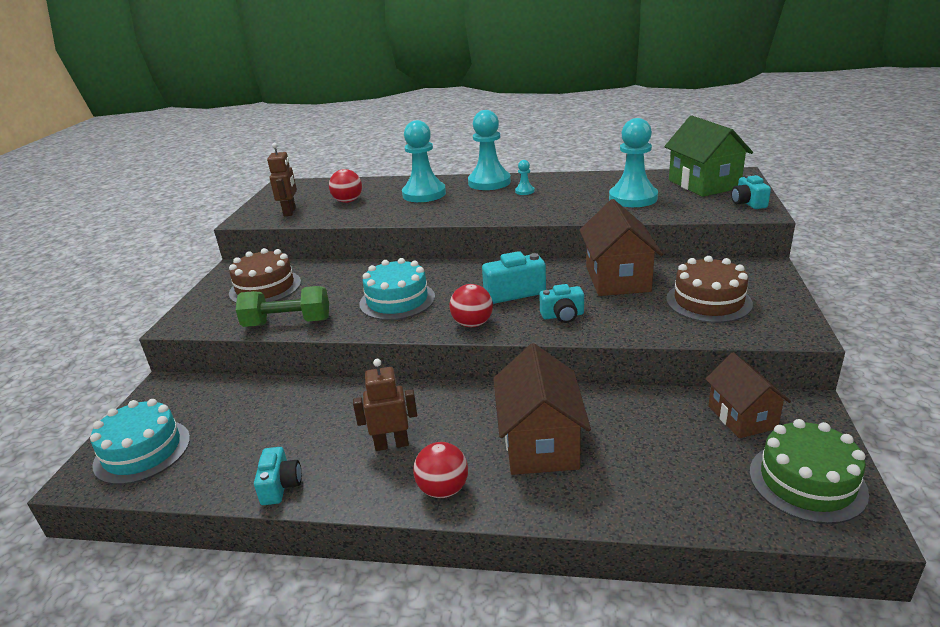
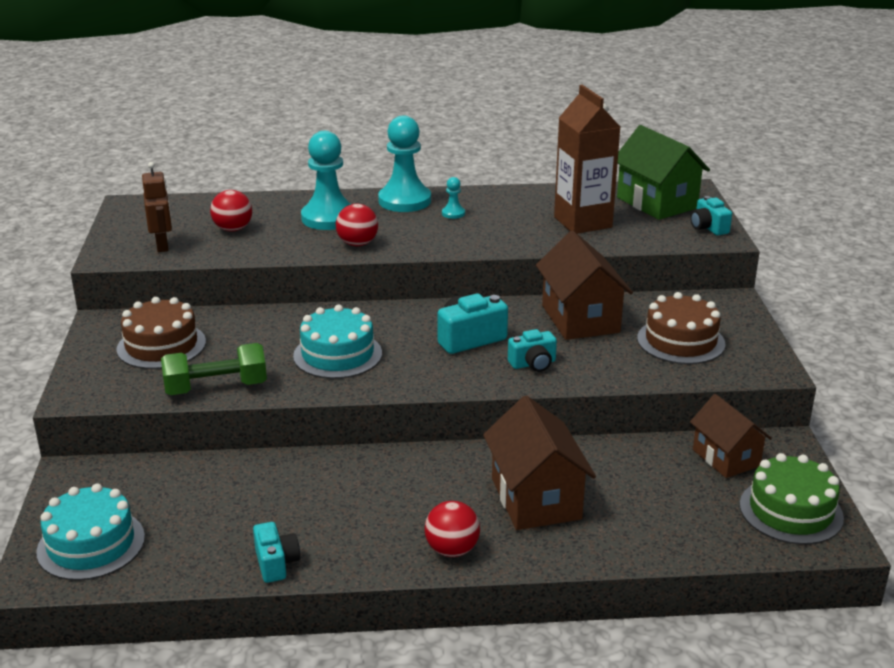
camera: 15 degrees left, 0 degrees up
brown robot [353,359,417,451] -> none
red ball [449,284,493,327] -> red ball moved to [336,204,378,246]
turquoise pawn [609,118,658,207] -> brown carton [554,85,620,234]

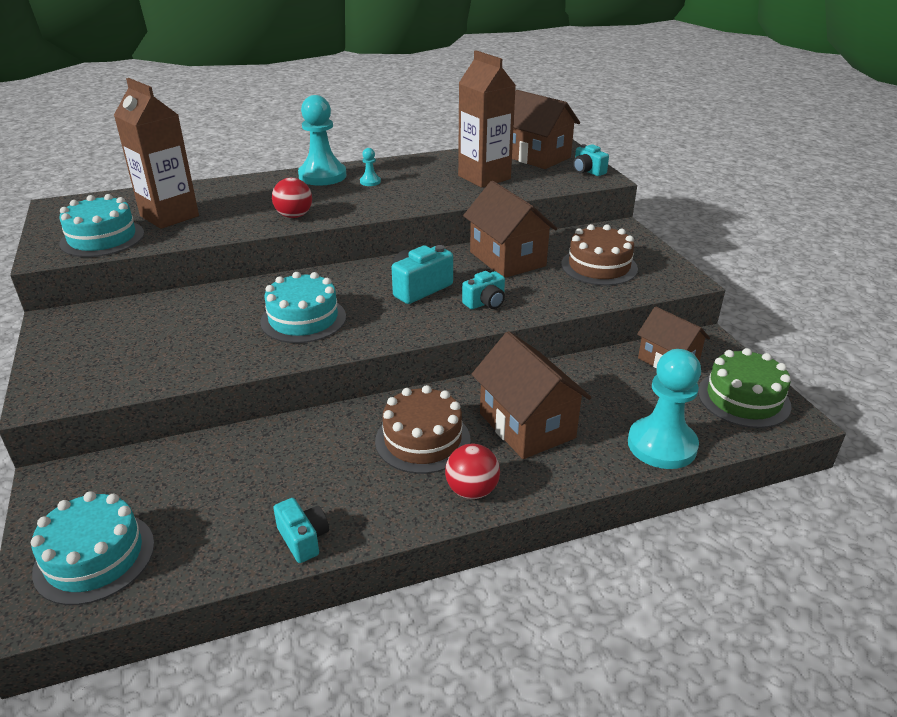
camera: 15 degrees left, 5 degrees up
brown cake [116,297,206,369] -> brown cake moved to [375,385,471,474]
brown robot [142,162,172,252] -> turquoise cake [59,194,144,257]
green dumbbell [161,343,267,395] -> none
red ball [210,190,252,232] -> brown carton [114,78,199,229]
turquoise pawn [301,131,351,230] -> turquoise pawn moved to [628,349,701,469]
green house [617,125,710,220] -> brown house [512,90,580,169]

